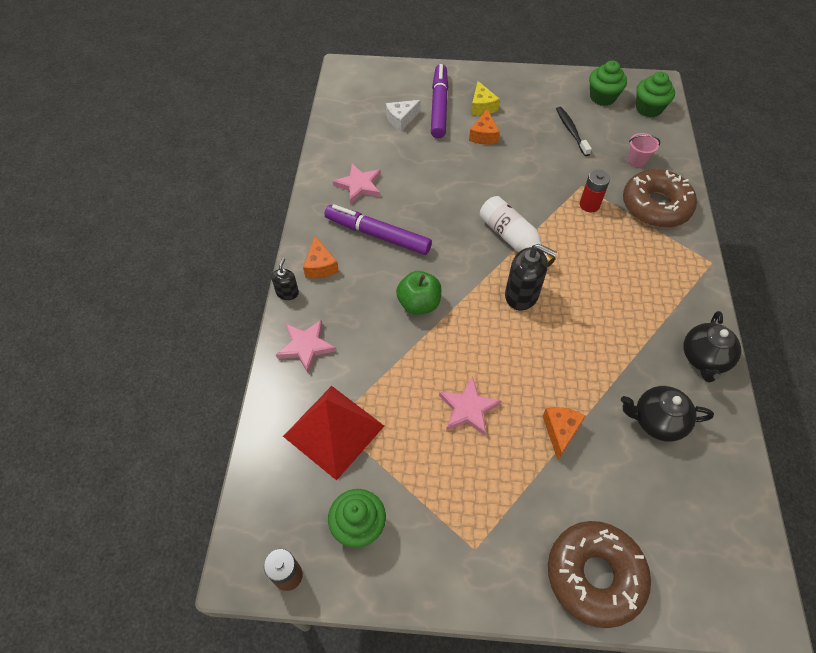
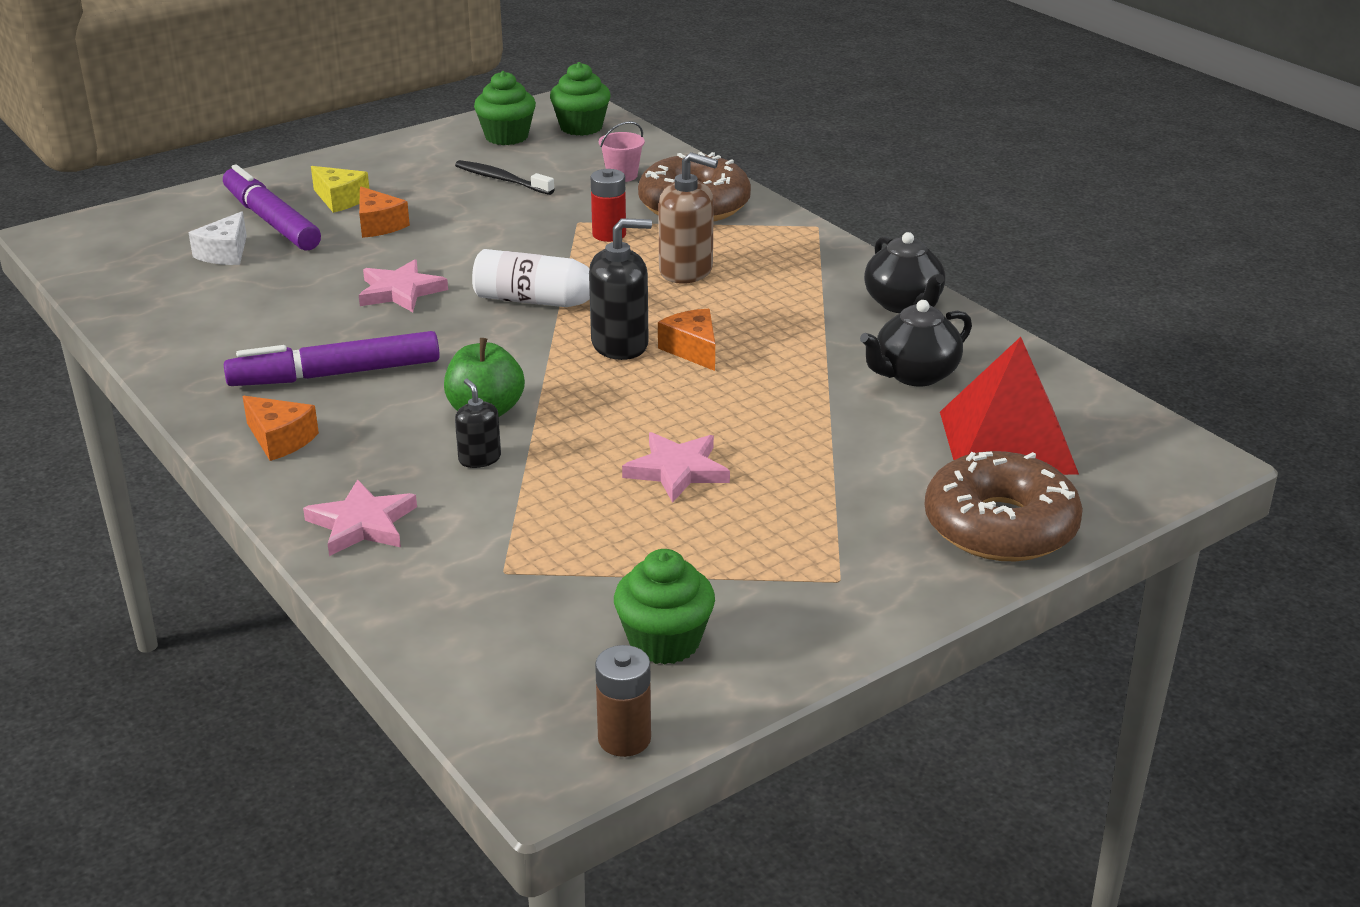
camera: 40 degrees left, 25 degrees down
black soap dispenser [271,258,299,300] -> black soap dispenser moved to [455,379,501,468]
red pyramid [283,386,384,481] -> red pyramid moved to [940,337,1079,475]
pink star [333,164,381,204] -> pink star moved to [359,259,448,312]
orange cheese [543,407,586,460] -> orange cheese moved to [658,309,715,371]
none -> brown soap dispenser [658,152,718,284]

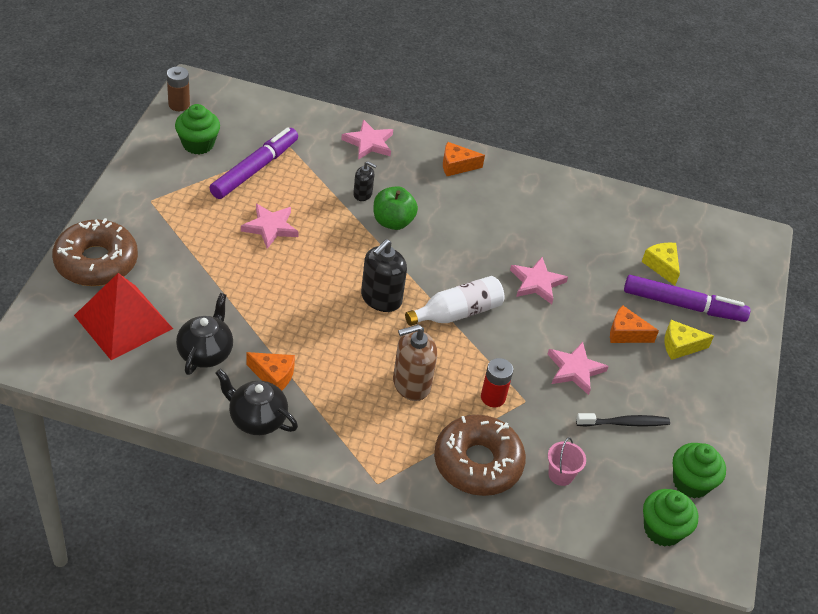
camera: 135 degrees right, 15 degrees up
white cheese [189,211,247,265] -> yellow cheese [642,243,680,286]
purple marker [224,331,440,386] -> purple marker moved to [210,127,298,199]
orange cheese [658,309,715,371] -> orange cheese moved to [246,352,295,390]
none -> pink star [548,342,609,395]

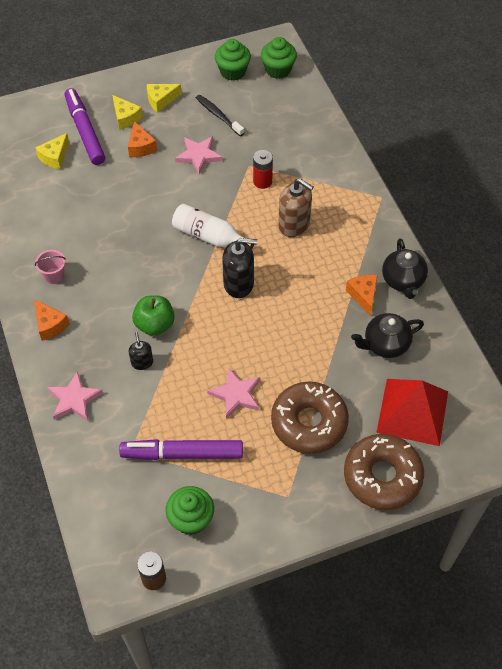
camera: 120 degrees left, 10 degrees up
brown donut [434,415,526,496] -> brown donut moved to [271,382,349,454]
pink star [510,257,568,304] -> none
pink bucket [548,437,586,486] -> pink bucket moved to [35,250,66,284]
none -> yellow cheese [147,84,182,113]

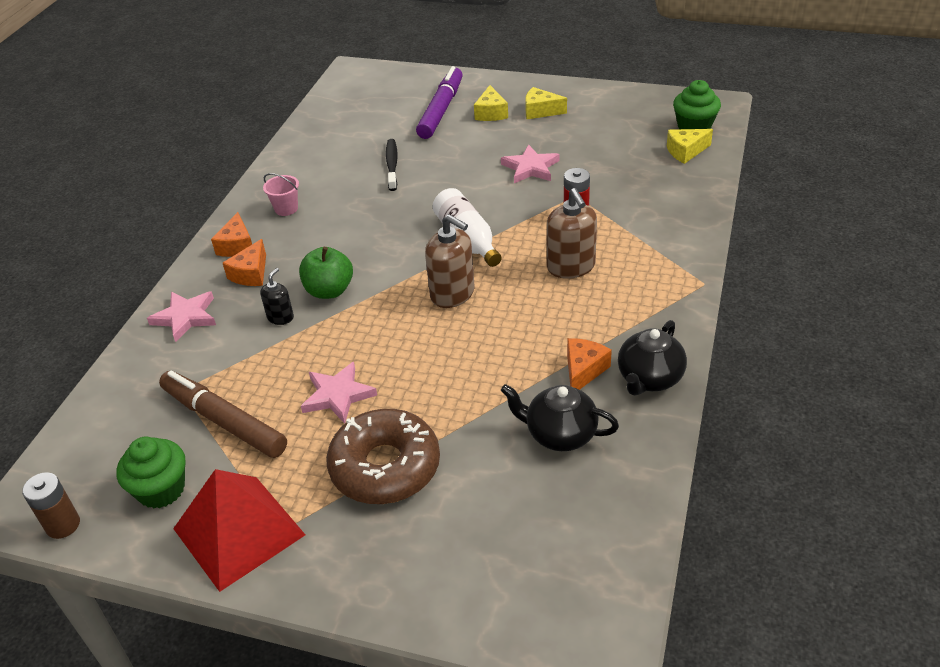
camera: 40 degrees right, 15 degrees down
yellow cheese [35,133,69,170] -> yellow cheese moved to [667,129,713,164]
purple marker [119,439,243,460] -> brown marker [159,371,287,458]
orange cheese [128,121,157,157] -> orange cheese moved to [223,239,266,286]
black toothbrush [196,95,244,136] -> black toothbrush moved to [386,139,398,191]
green cupcake [215,39,251,81] -> none
black soap dispenser [222,238,257,298] -> brown soap dispenser [425,214,475,308]
brown donut [344,434,424,510] -> none
red pyramid [376,379,448,446] -> red pyramid moved to [173,469,305,592]

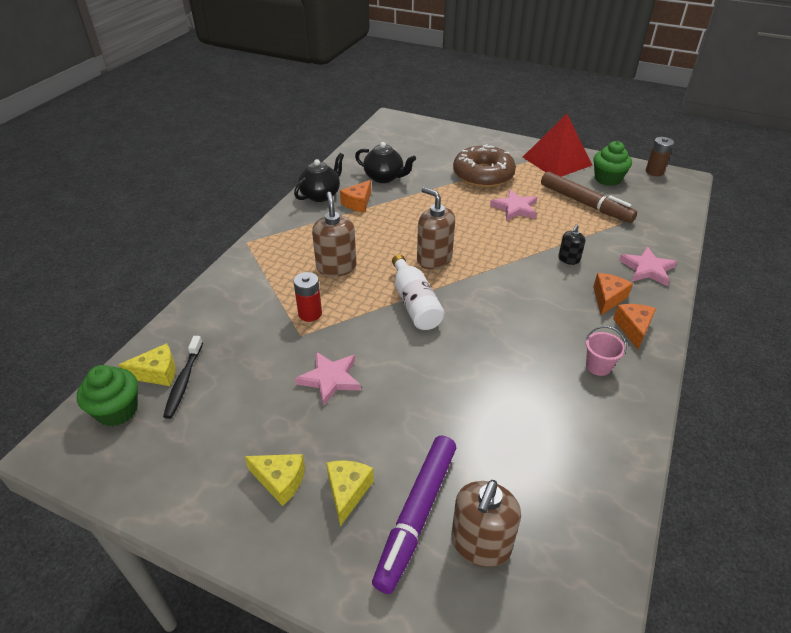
camera: 175 degrees left, 0 degrees up
green apple [299,247,353,299] -> none
black toothbrush [386,139,398,191] -> black toothbrush moved to [163,336,203,419]
none -> brown soap dispenser [451,480,521,567]

